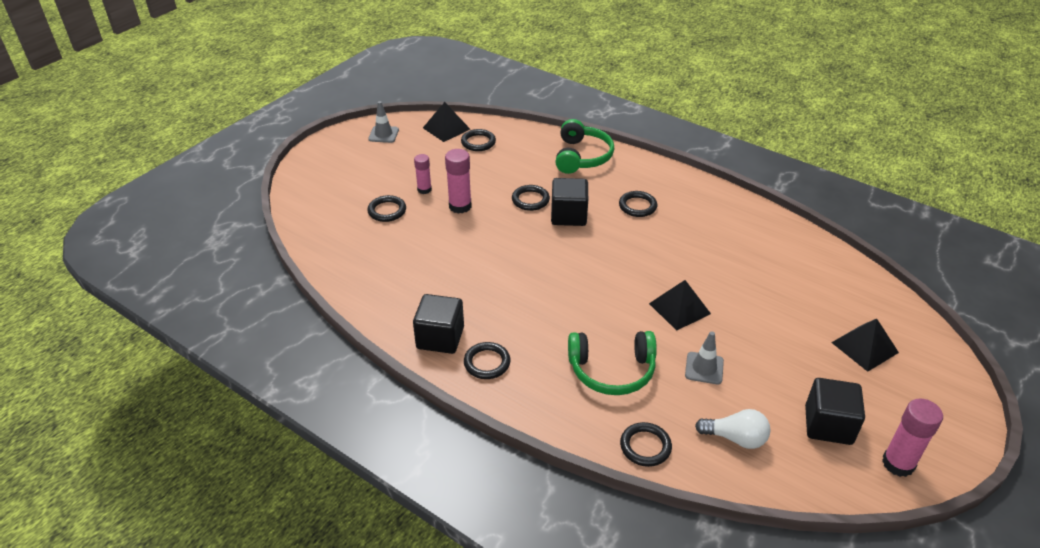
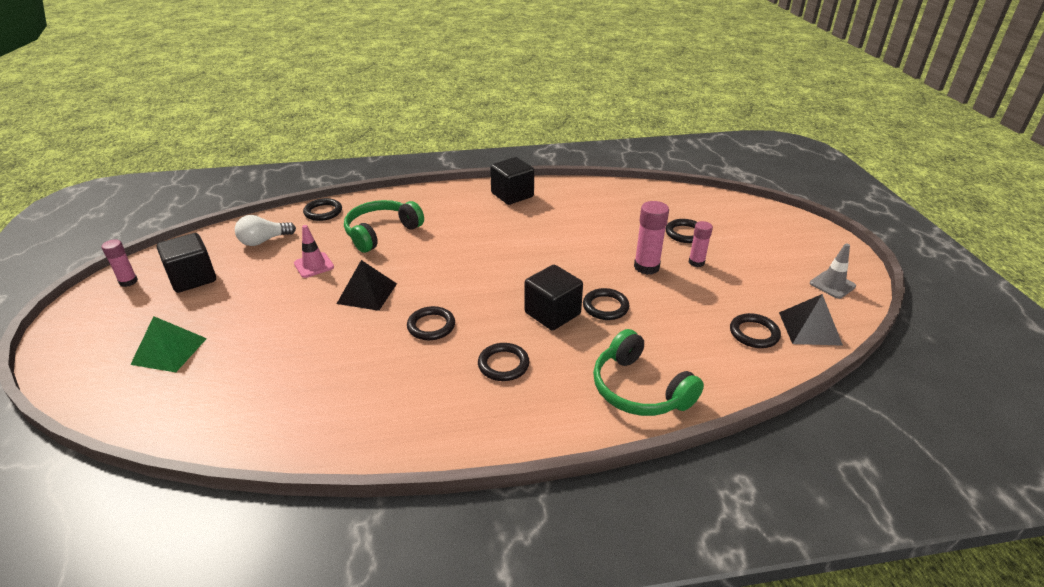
camera: 135 degrees right, 5 degrees down
black ring [464,342,511,379] -> black ring moved to [407,306,455,340]
grey traffic cone [685,331,724,384] -> pink traffic cone [294,225,334,278]
black pyramid [831,319,899,372] -> green pyramid [130,316,207,372]
pink glue stick [882,398,943,477] -> pink glue stick [101,239,138,287], size x0.64

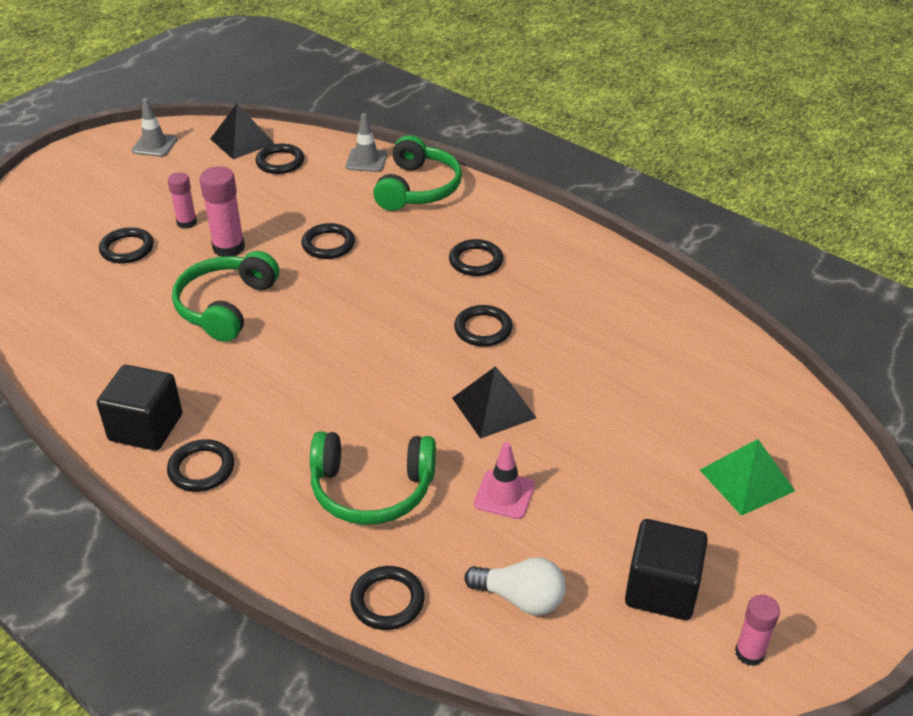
camera: 130 degrees left, 5 degrees up
black cube [524,265,583,331] -> none
none -> black ring [167,439,234,492]
none -> green headphones [172,251,279,342]
none -> grey traffic cone [346,113,387,172]

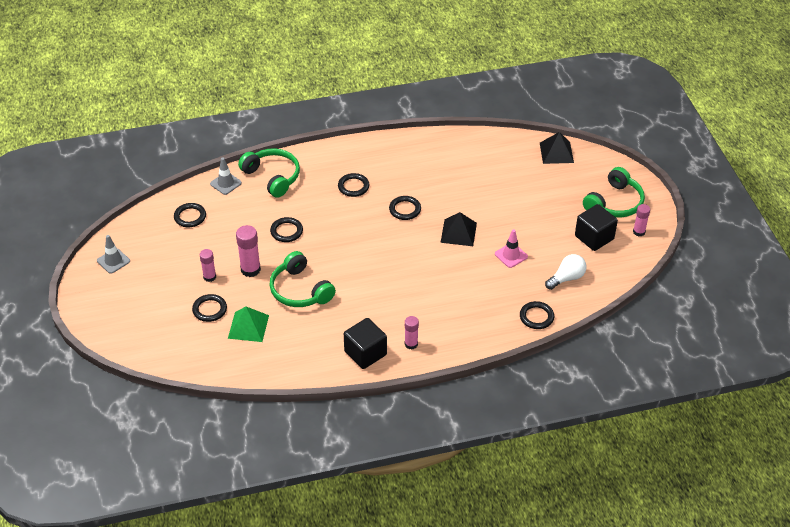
camera: 55 degrees left, 5 degrees up
black ring [167,439,234,492] -> pink glue stick [405,316,419,350]
black pyramid [210,104,275,159] -> black pyramid moved to [540,132,574,164]
green headphones [310,431,436,525] -> green headphones moved to [583,167,645,218]
green pyramid [700,439,795,516] -> green pyramid moved to [228,306,269,342]

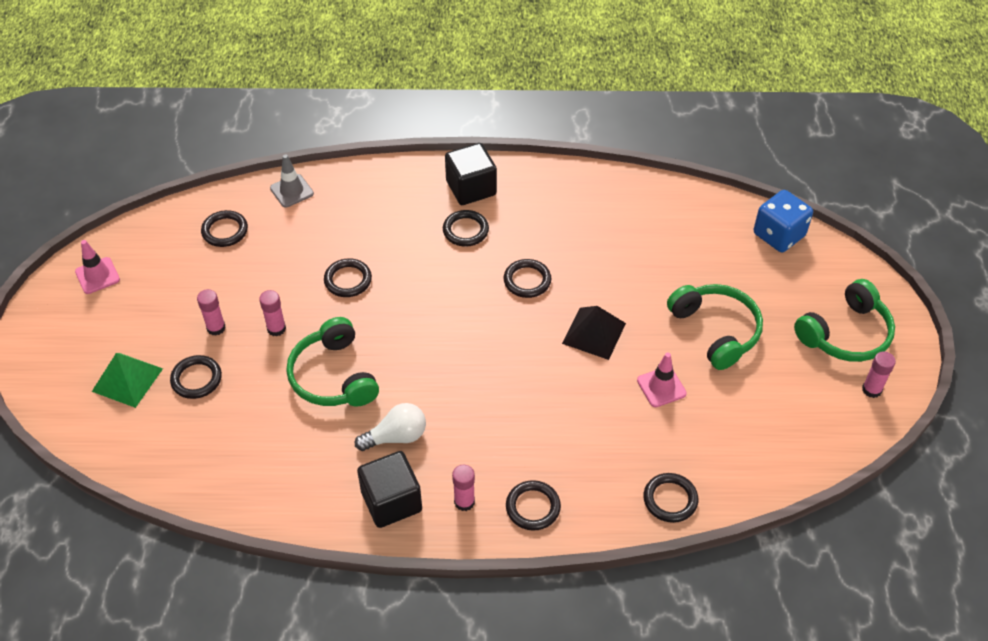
camera: 15 degrees right, 5 degrees up
grey traffic cone [97,235,130,274] -> pink traffic cone [75,240,120,294]
green pyramid [228,306,269,342] -> green pyramid moved to [92,353,163,408]
pink glue stick [236,225,261,277] -> pink glue stick [259,290,286,337], size x0.64
green headphones [238,148,300,198] -> green headphones moved to [667,284,763,370]
black pyramid [540,132,574,164] -> blue dice [754,190,813,252]
white light bulb [545,254,586,290] -> white light bulb moved to [355,403,426,451]
black cube [575,204,618,251] -> black cube moved to [445,143,497,205]
none -> black ring [506,480,561,531]

